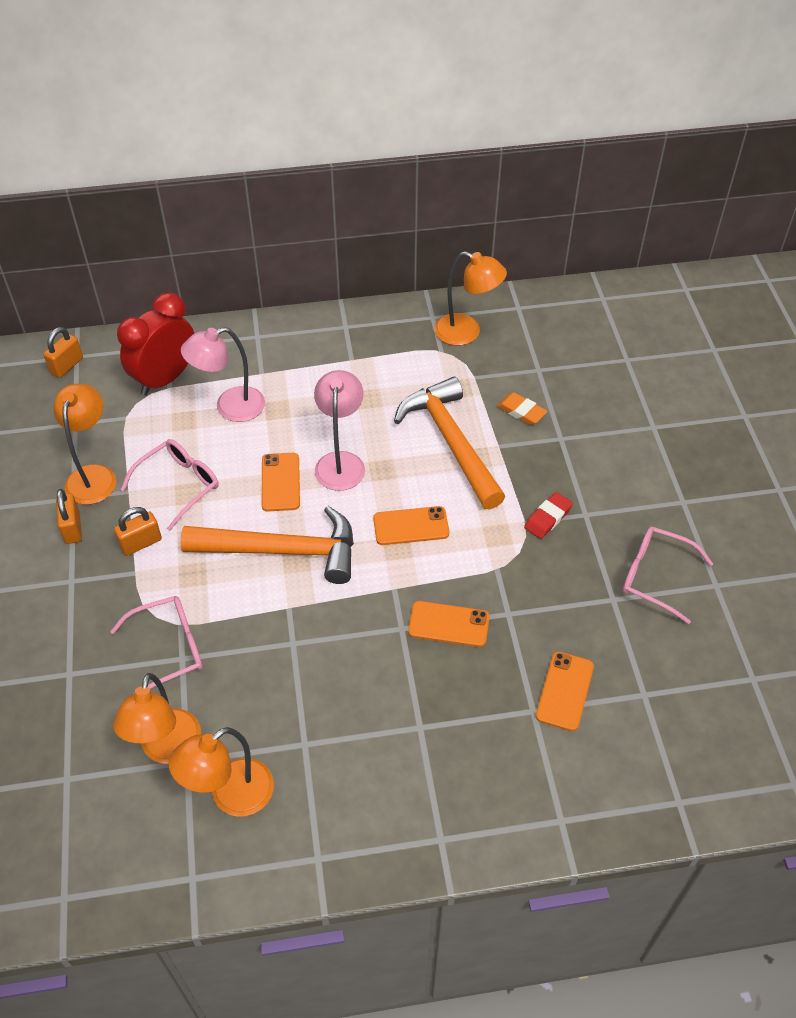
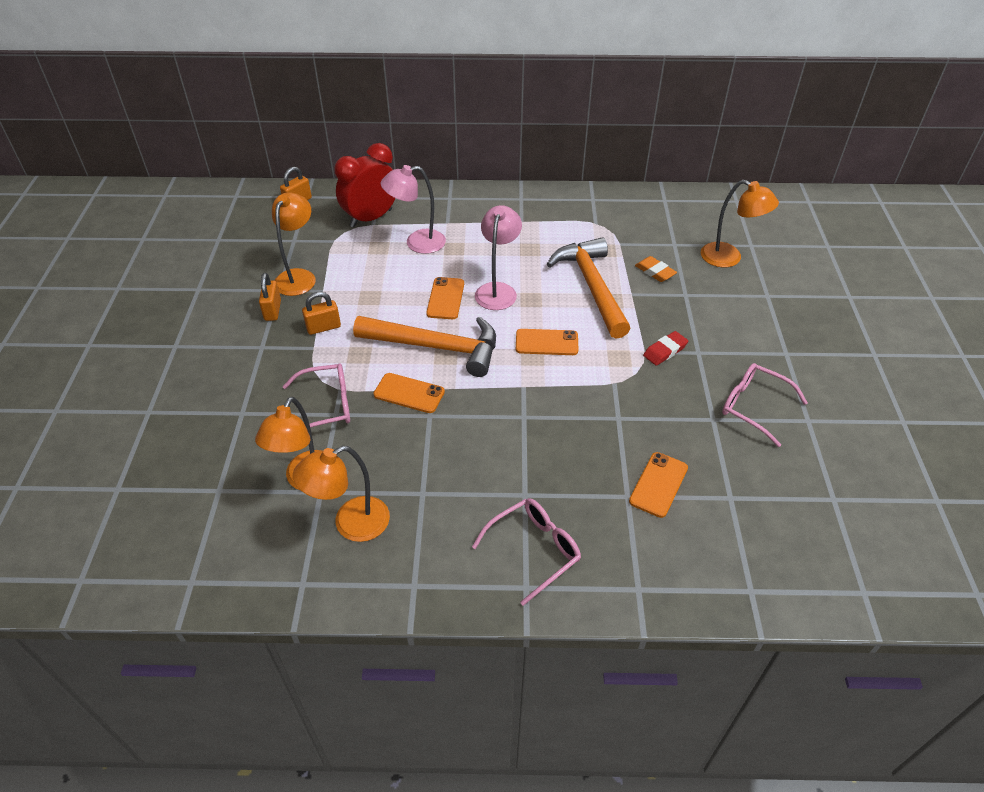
camera: 10 degrees right, 5 degrees down
pink glasses [121,439,219,531] -> pink glasses moved to [472,498,581,606]
orange phone [408,601,490,647] -> orange phone moved to [373,373,445,413]
orange lamp [434,251,507,346] -> orange lamp moved to [701,180,779,268]

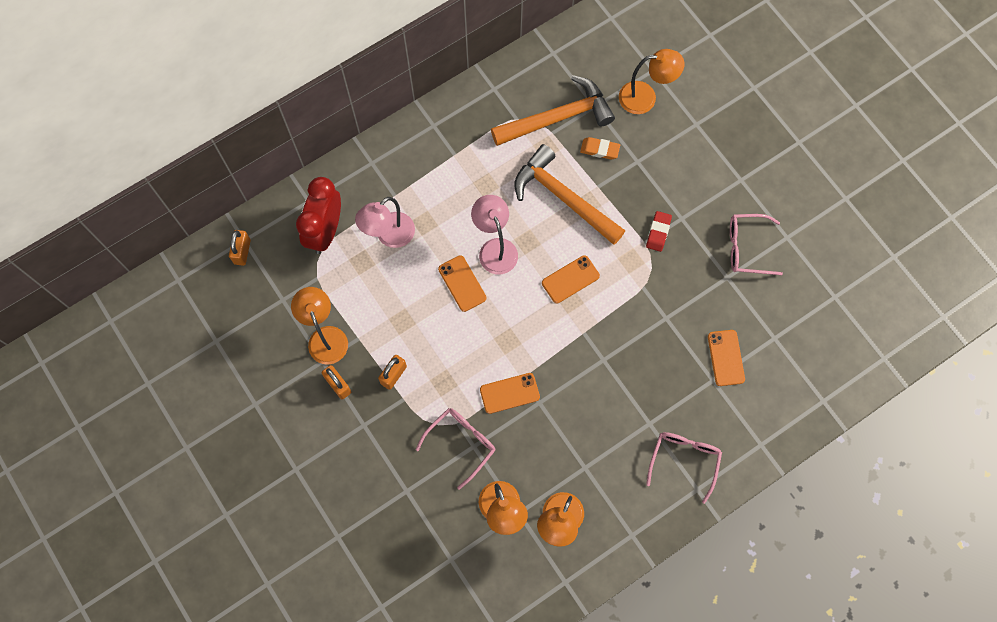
camera: 35 degrees left, 25 degrees up
orange hammer [353,316,496,377] -> orange hammer moved to [491,75,615,146]

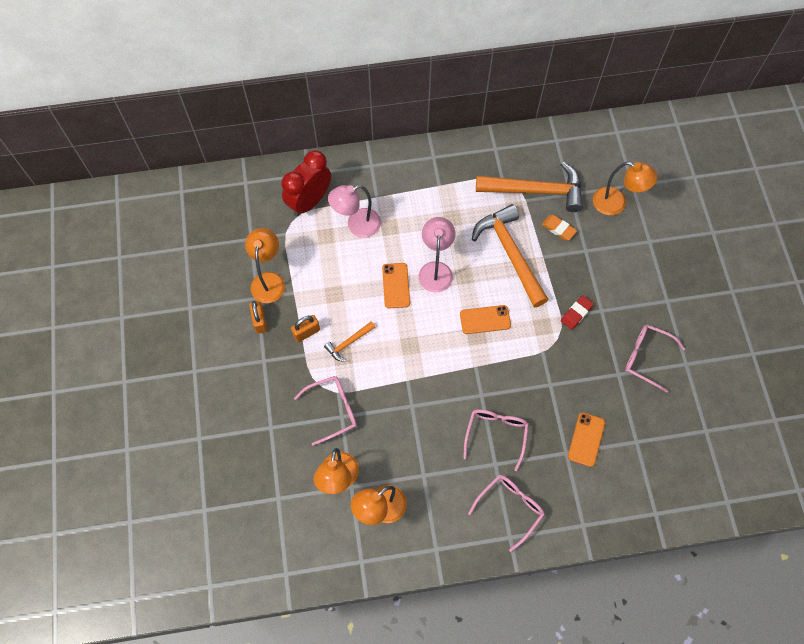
camera: 25 degrees right, 5 degrees down
orange padlock [229,230,251,266] -> none
orange phone [480,373,540,414] -> none
none -> orange hammer [324,321,376,361]
none -> pink glasses [463,409,529,471]

